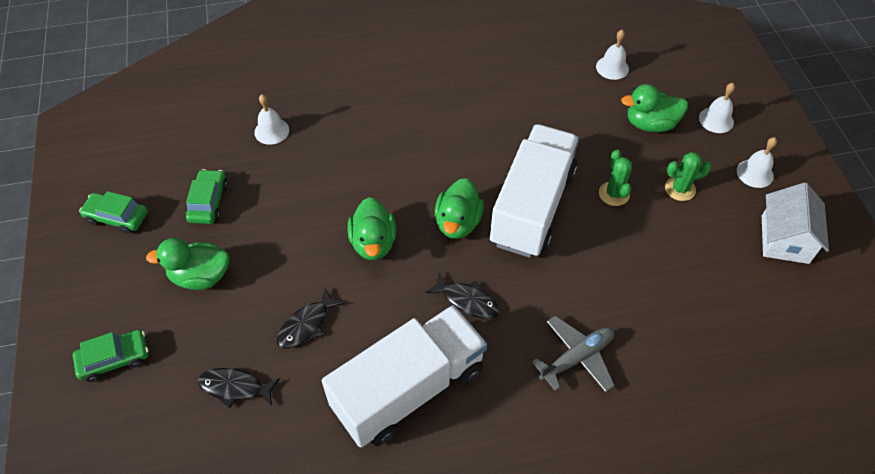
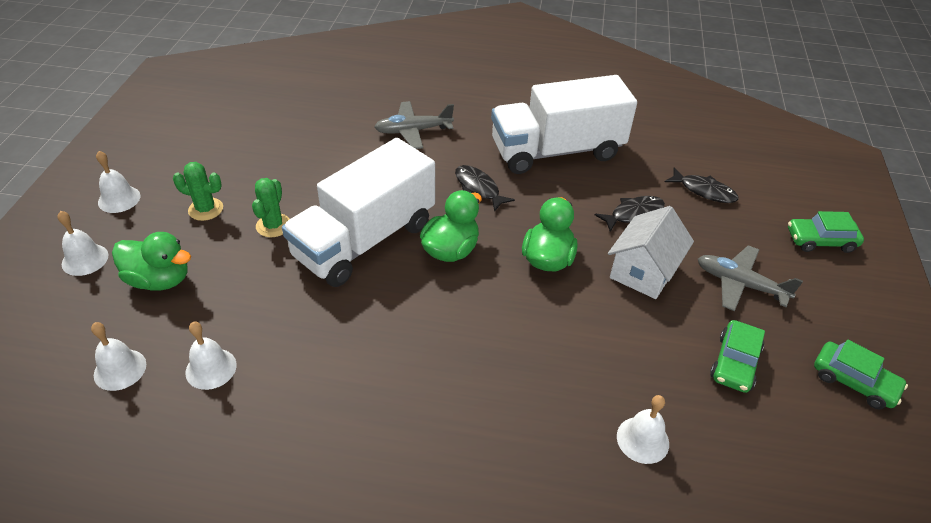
camera: 160 degrees left, 10 degrees down
green duck [146,238,229,290] -> grey plane [698,245,803,311]
white house [762,182,829,264] -> white house moved to [608,206,694,299]
none -> white bell [185,322,237,390]

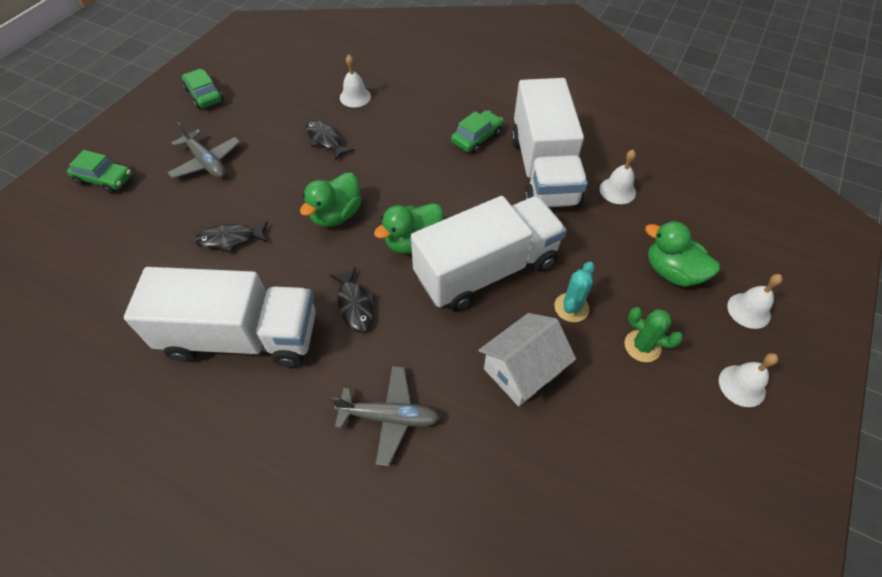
camera: 160 degrees left, 10 degrees up
white bell [91,322,146,391] -> none
green cactus [252,178,290,238] -> turquoise cactus [554,262,595,322]
white house [608,206,694,299] -> white house moved to [478,313,576,406]
black fish [665,167,739,203] -> black fish moved to [306,120,354,161]
green car [710,320,765,393] -> green car moved to [451,110,503,154]
none -> white truck [511,78,588,208]

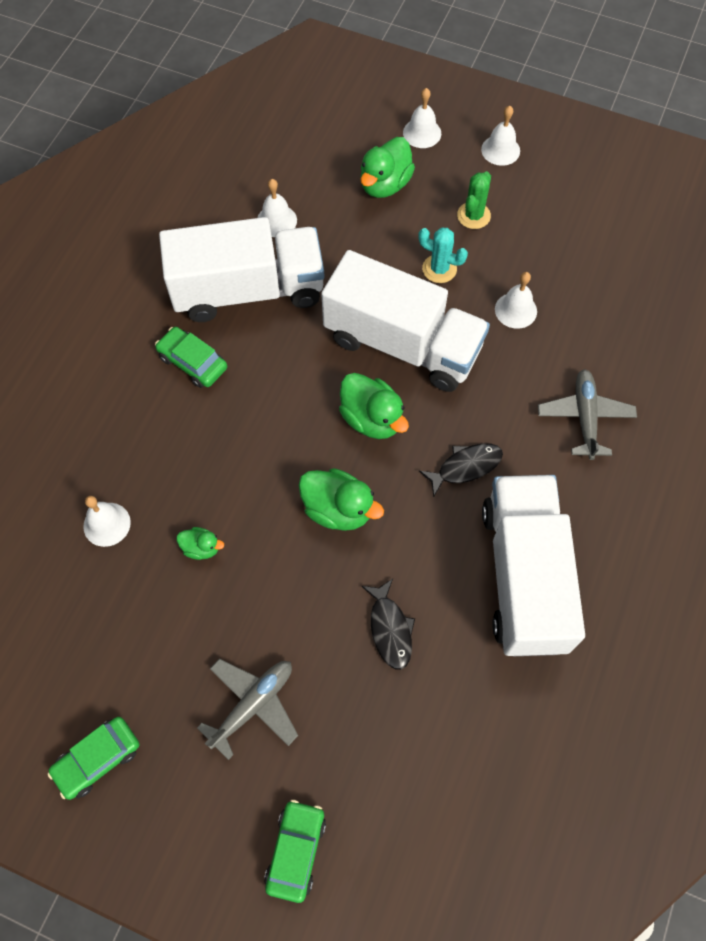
camera: 95 degrees left, 10 degrees up
black fish [306,120,354,161] -> green duck [177,527,224,560]
white truck [411,196,567,311] -> white truck turned 150 degrees clockwise [321,250,490,392]
white house [478,313,576,406] -> white bell [495,272,537,329]

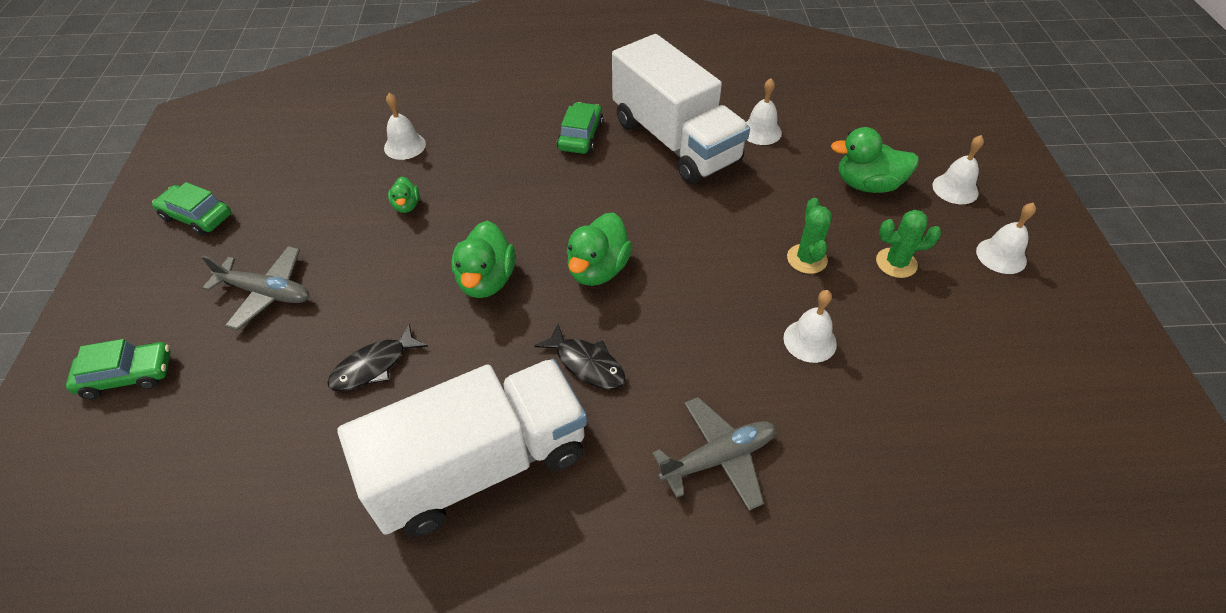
camera: 65 degrees right, 15 degrees down
white truck [321,250,490,392] -> none
turquoise cactus [418,228,468,283] -> green cactus [787,198,832,274]

